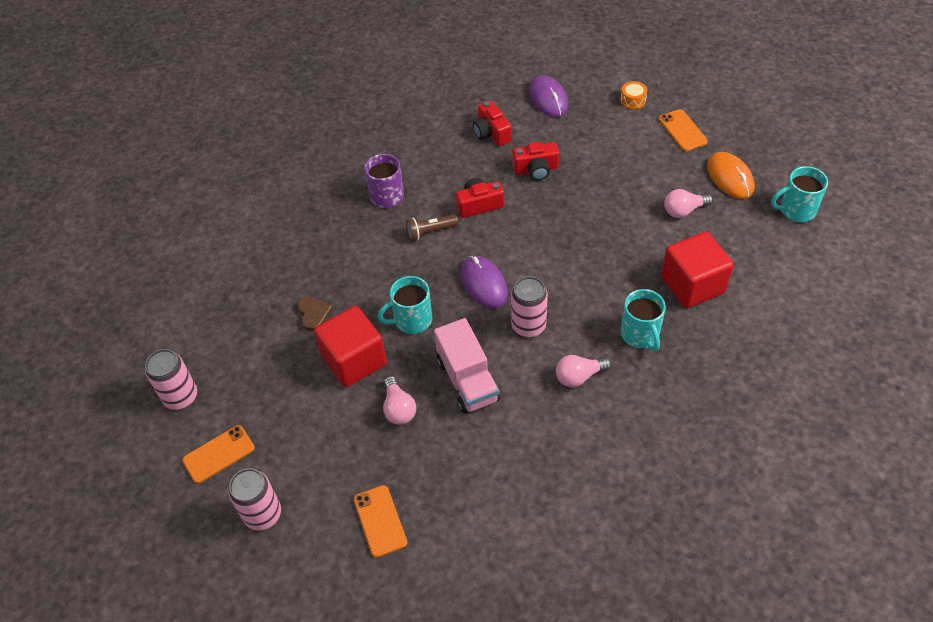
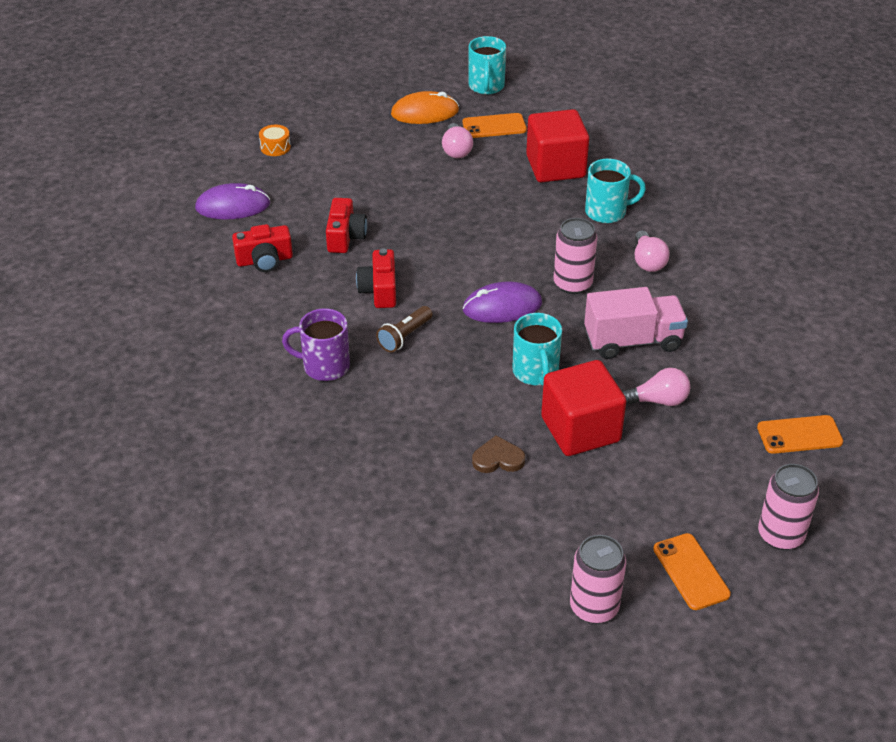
camera: 80 degrees left, 10 degrees down
brown flashlight [406,214,458,241] -> brown flashlight turned 45 degrees clockwise [376,306,433,352]
orange phone [659,109,708,151] -> orange phone moved to [462,113,527,138]

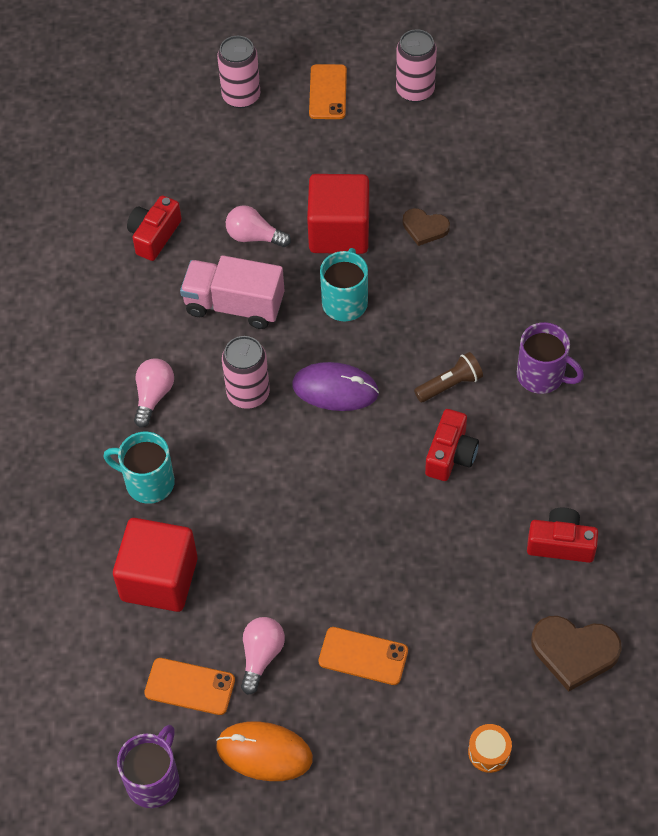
camera: 155 degrees left, 15 degrees up
purple mouse [195,183,270,220] -> brown heart [531,616,622,692]
red camera [326,198,367,253] -> red camera moved to [127,196,182,261]
turquoise mug [468,36,506,95] -> purple mug [117,725,179,808]
orange phone [757,415,843,454] -> orange phone moved to [318,627,408,685]

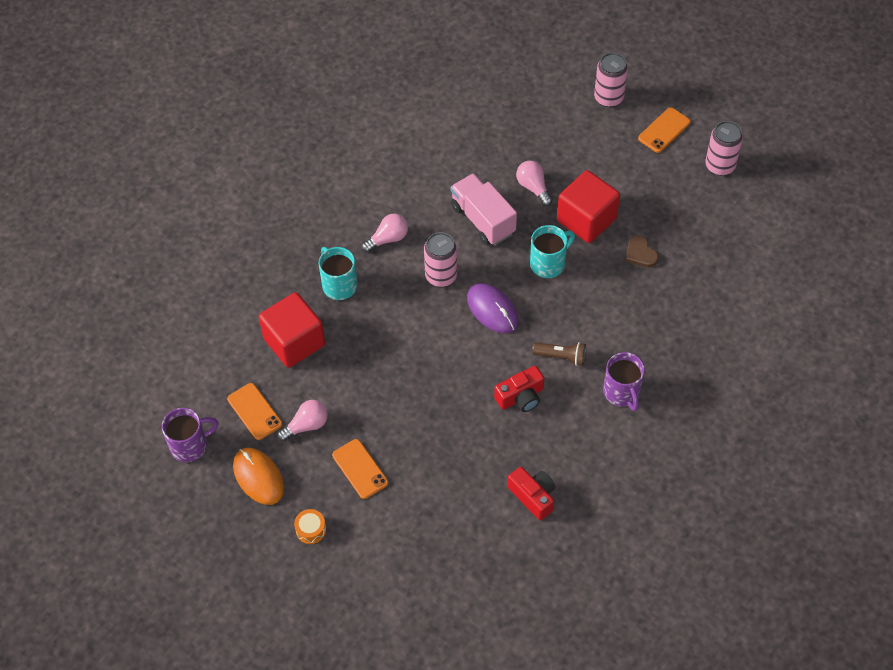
camera: 40 degrees right, 0 degrees up
red camera [127,196,182,261] -> none
orange drum [468,724,512,773] -> orange drum moved to [294,509,326,544]
brown heart [531,616,622,692] -> none

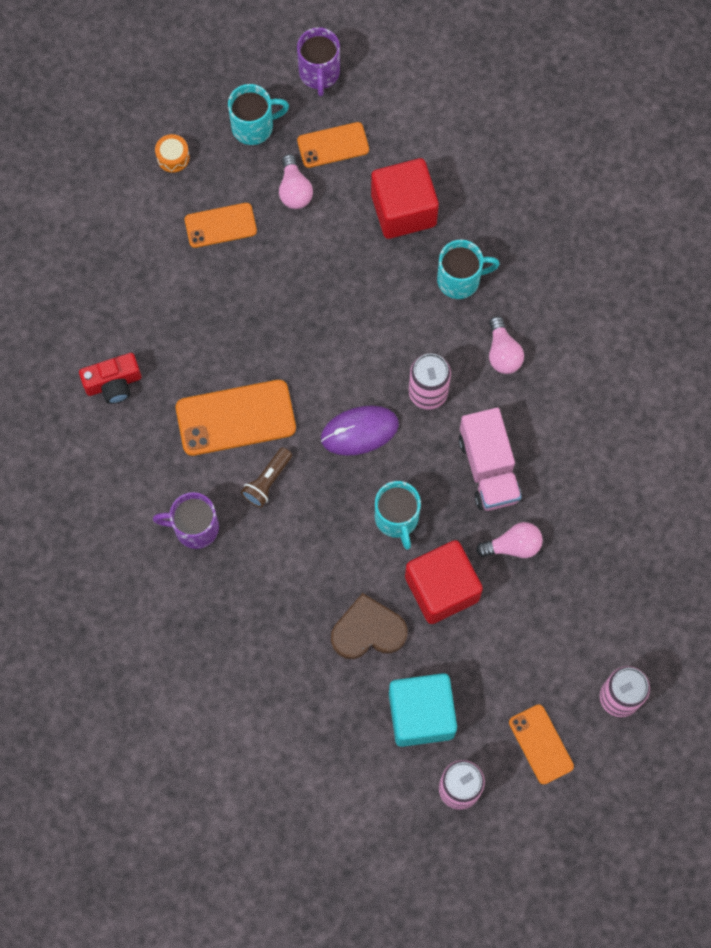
camera: 110 degrees right, 15 degrees up
orange mouse [233,448,284,505] -> turquoise mug [228,84,289,145]
pink truck [451,173,517,245] -> pink truck turned 90 degrees clockwise [459,408,522,511]
red camera [494,366,544,412] -> orange phone [176,380,296,456]
brown heart [626,235,658,268] -> brown heart [331,593,408,659], size x1.60
none -> turquoise cube [389,673,457,747]

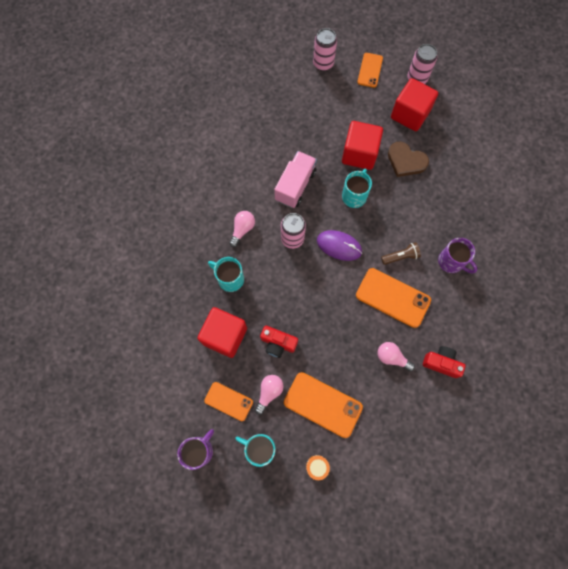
camera: 140 degrees left, 0 degrees up
orange phone [185,203,257,248] -> orange phone [284,372,363,438], size x1.62
turquoise cube [389,673,457,747] -> red cube [391,78,438,131]
pink light bulb [476,522,543,558] -> pink light bulb moved to [377,342,415,371]
none -> red camera [260,326,298,358]

